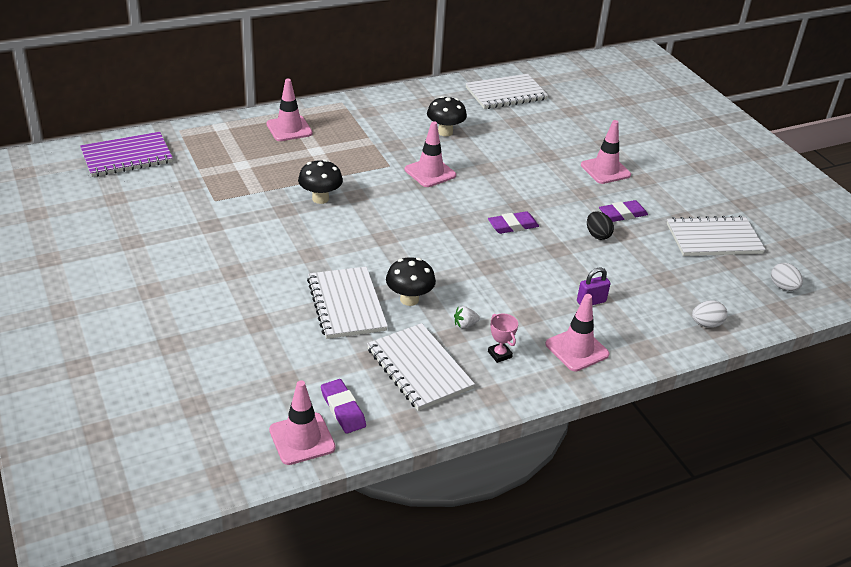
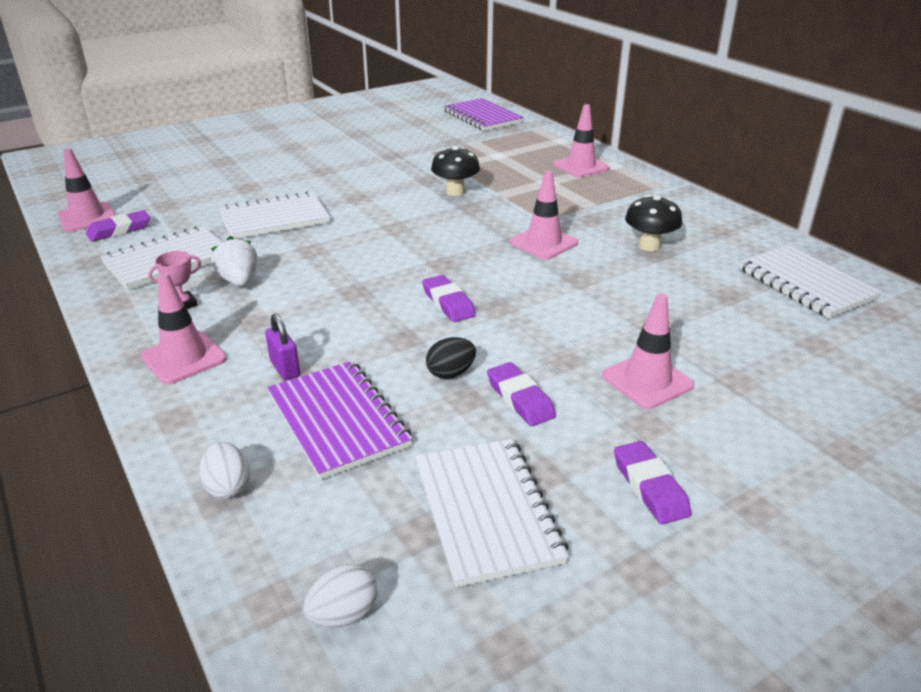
camera: 85 degrees right, 5 degrees down
black mushroom [386,257,436,306] -> none
white strawberry [454,306,480,328] -> white strawberry [211,236,257,286], size x1.71
none -> purple notebook [267,361,413,480]
none -> purple eraser [614,441,691,524]

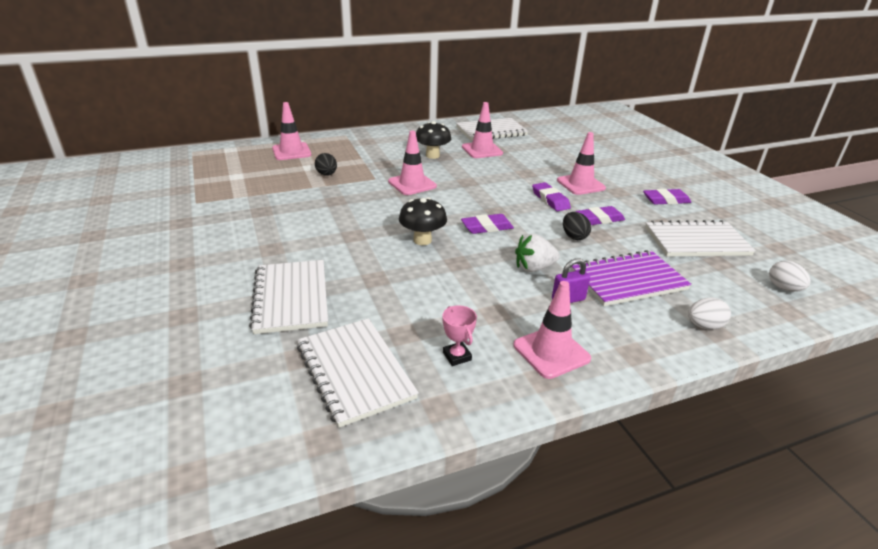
camera: 80 degrees left, 0 degrees up
pink traffic cone [58,148,116,232] -> pink traffic cone moved to [462,102,503,158]
purple eraser [86,210,150,242] -> purple eraser moved to [532,182,571,211]
white strawberry [211,236,257,286] -> white strawberry moved to [515,234,560,272]
black mushroom [431,146,480,196] -> black mushroom moved to [399,197,447,245]
purple notebook [443,98,524,131] -> none
none -> black egg [315,153,337,176]

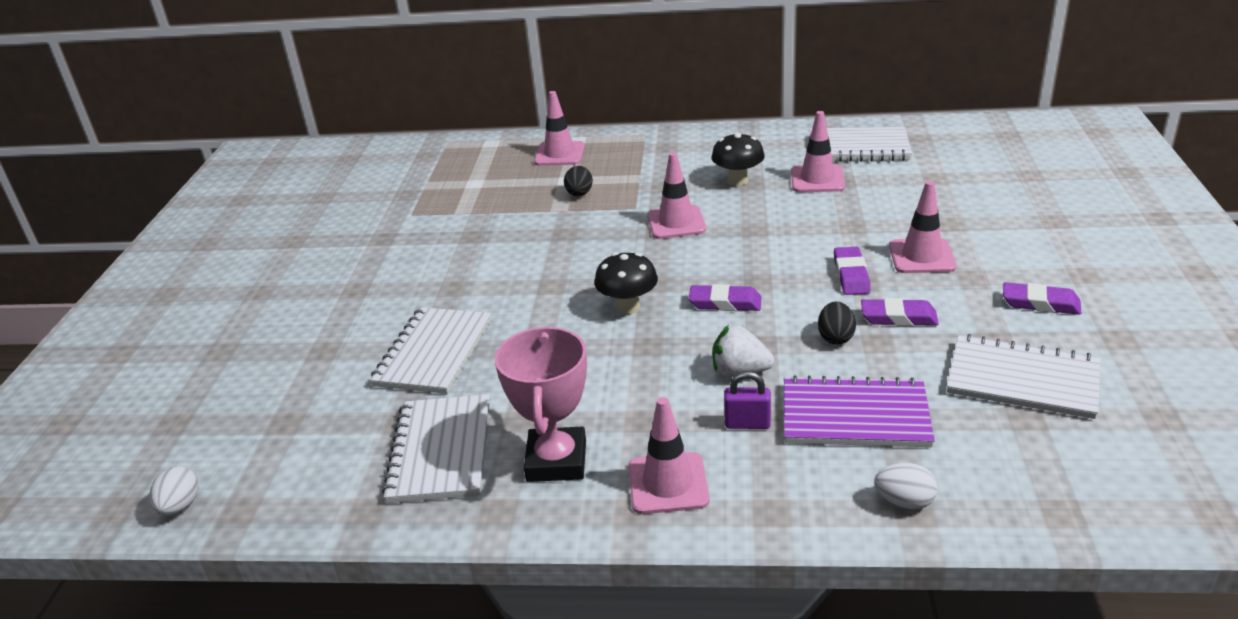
camera: 30 degrees right, 0 degrees up
pink trophy [442,305,477,366] -> pink trophy [495,326,587,482], size x2.15
white egg [769,261,811,292] -> white egg moved to [150,466,198,516]

